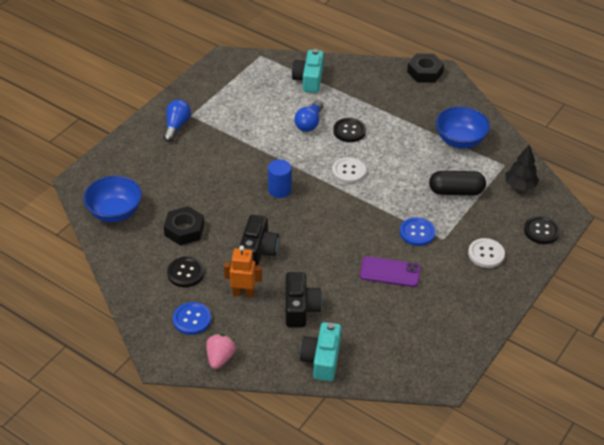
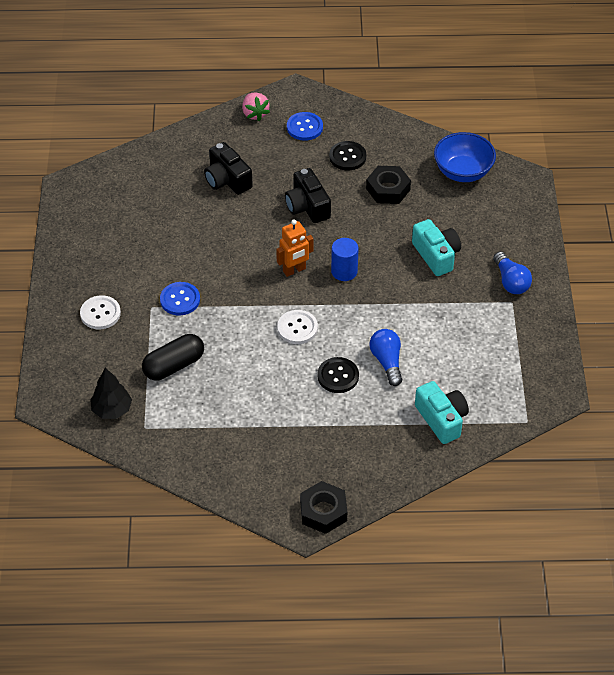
camera: 145 degrees right, 5 degrees up
orange robot [224,246,262,297] -> orange robot moved to [276,220,314,277]
turquoise camera [300,322,341,381] -> turquoise camera moved to [412,219,461,276]
purple phone [360,256,421,287] -> none
blue bowl [435,106,490,149] -> none
black button [524,216,560,244] -> none

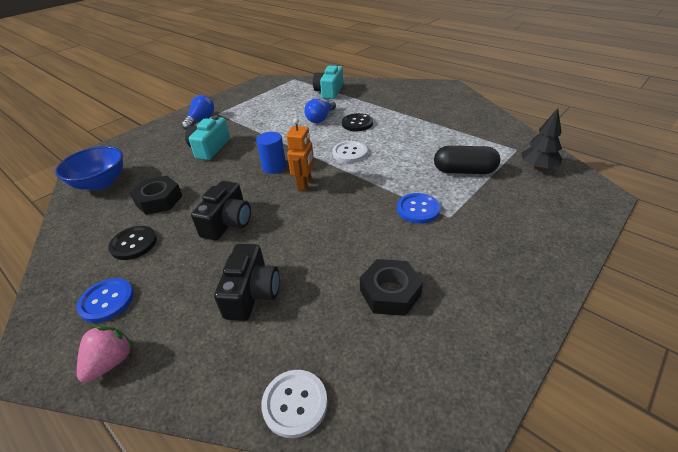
camera: 135 degrees left, 10 degrees down
white button [80,295,121,329] -> white button moved to [261,370,328,438]
orange robot [276,220,314,277] -> orange robot turned 90 degrees clockwise [286,118,314,191]
black nut [300,481,347,534] -> black nut moved to [360,259,423,316]

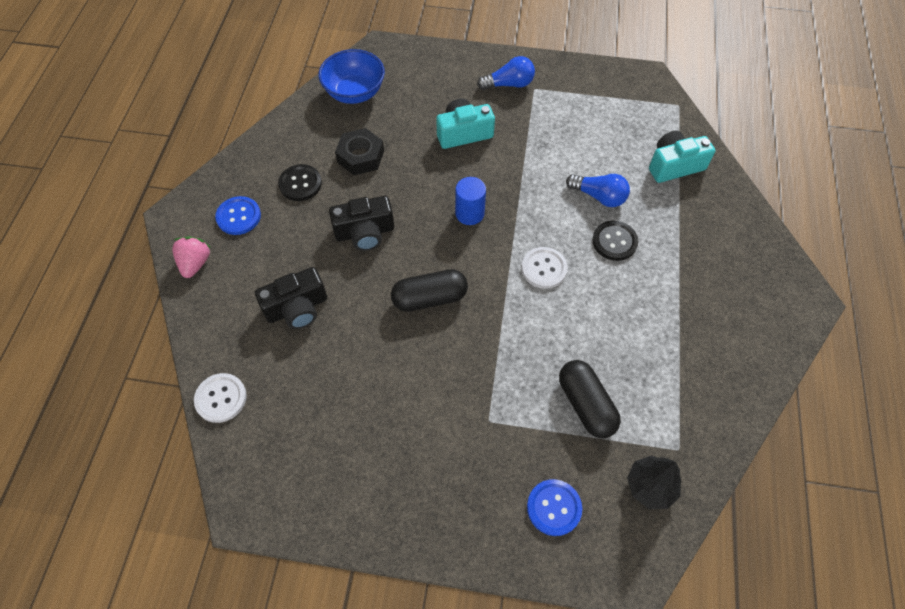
camera: 55 degrees right, 20 degrees up
pink strawberry [77,326,134,383] -> pink strawberry turned 75 degrees counterclockwise [172,237,211,278]
orange robot [286,118,314,191] -> none
blue light bulb [304,99,336,123] -> blue light bulb turned 150 degrees counterclockwise [566,174,630,207]
black nut [360,259,423,316] -> none
blue button [397,193,440,224] -> blue button moved to [527,479,582,536]
none -> black capsule [391,269,468,312]

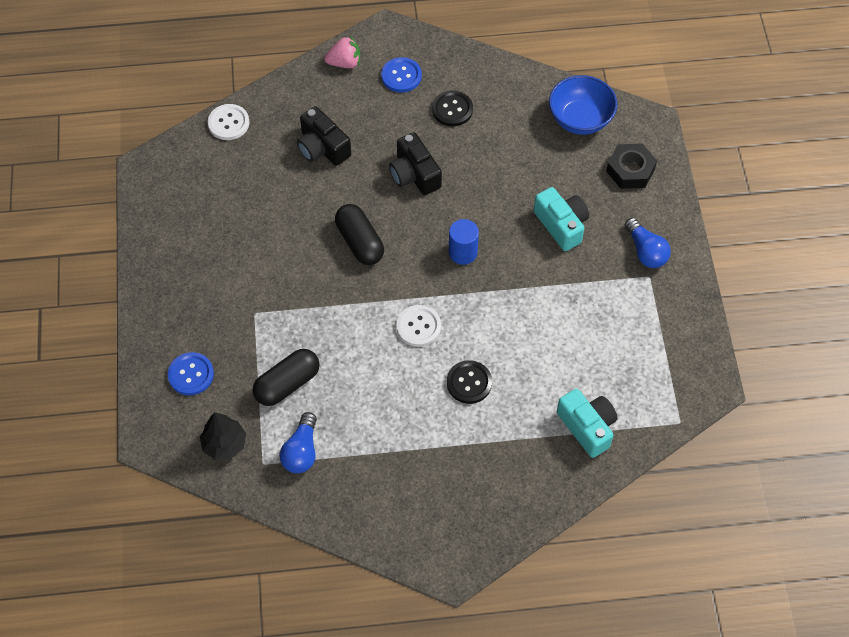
camera: 75 degrees right, 0 degrees up
black nut [335,128,384,175] -> black nut moved to [606,143,657,189]
blue light bulb [566,174,630,207] -> blue light bulb moved to [280,412,317,473]

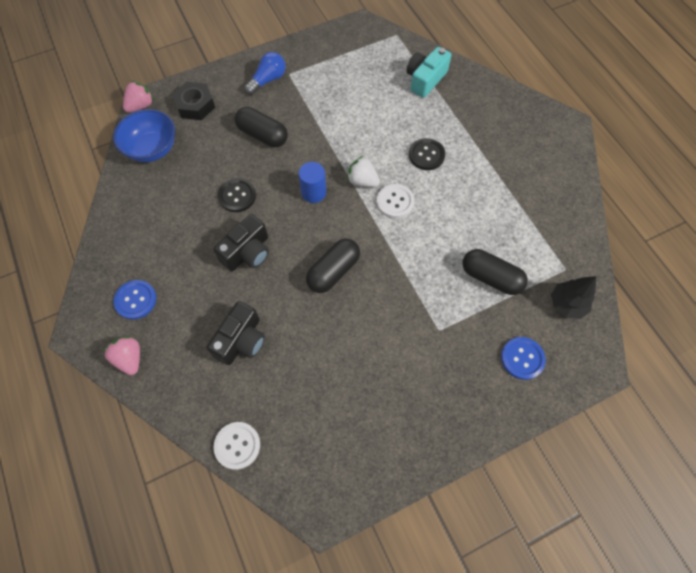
camera: 110 degrees left, 5 degrees up
blue light bulb [280,412,317,473] -> none
black button [432,90,473,127] -> black button moved to [218,178,256,212]
turquoise camera [534,187,589,251] -> black capsule [234,107,288,147]
none -> pink strawberry [123,81,154,112]
none -> white strawberry [347,156,380,187]

